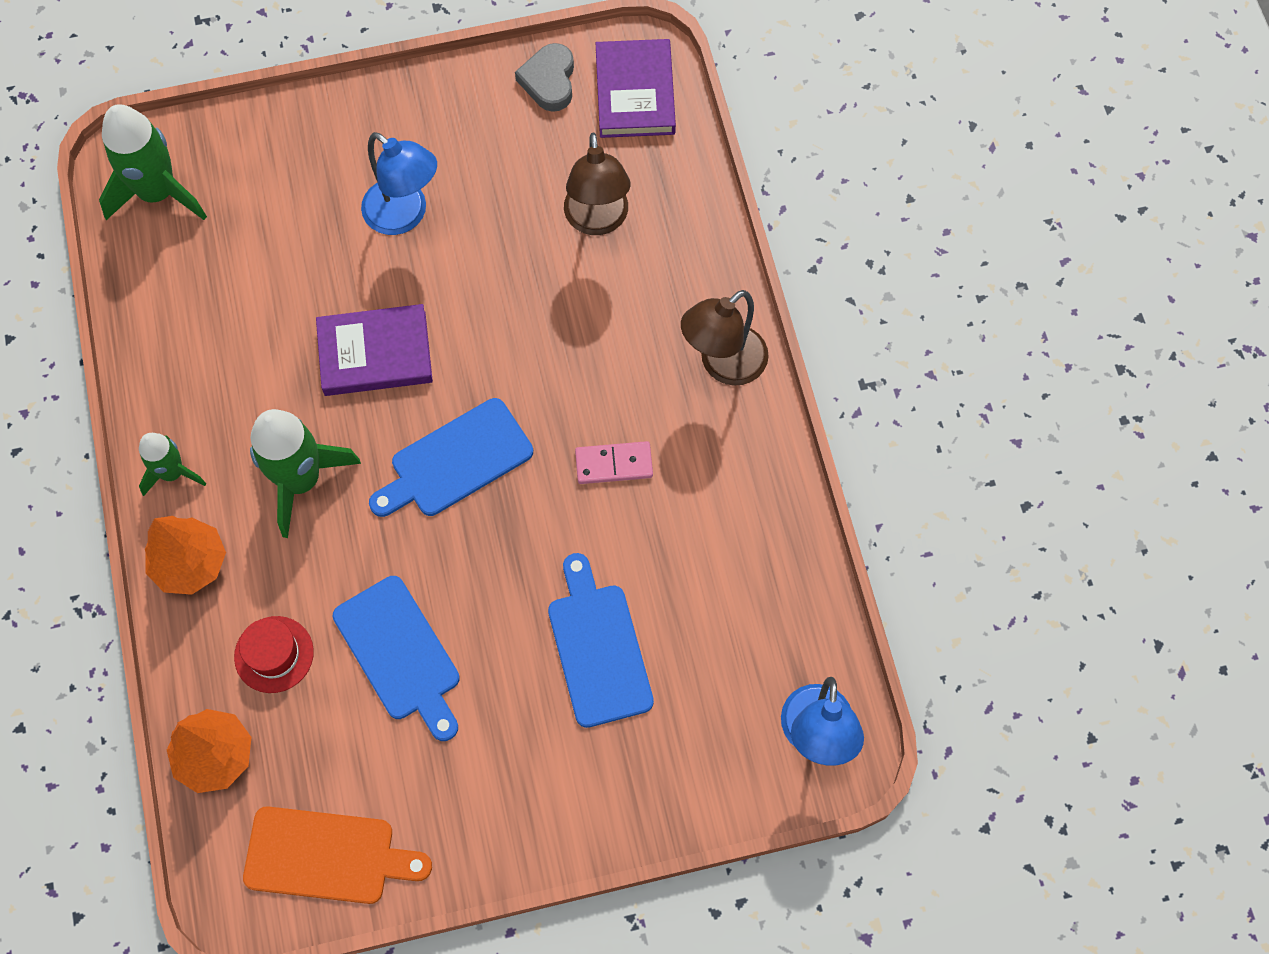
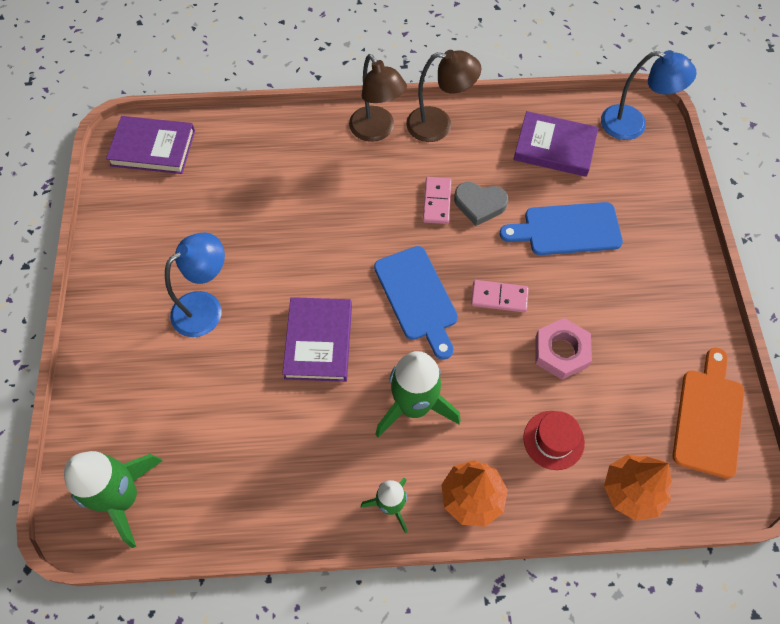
camera: 80 degrees left, 5 degrees down
blue cutting board [332,576,460,741] -> pink nut [535,318,592,380]
grey heart [515,43,574,112] -> grey heart moved to [454,182,508,226]
brown lamp [564,133,630,235] -> brown lamp moved to [406,50,481,142]
none -> pink domino [471,280,529,313]
none -> purple book [514,111,599,177]

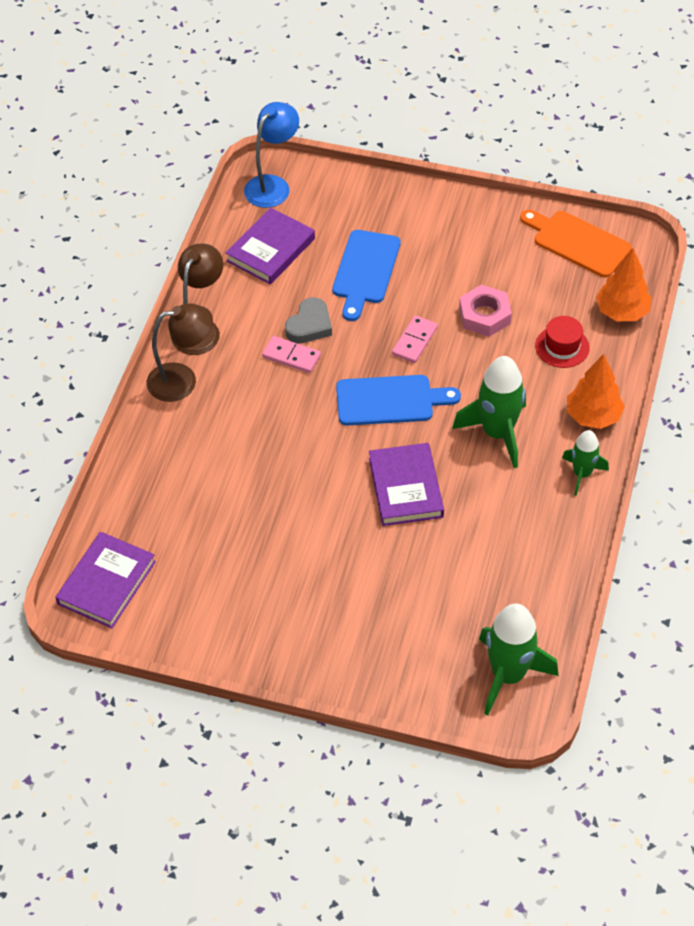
camera: 70 degrees left, 10 degrees down
blue lamp [165,232,225,337] -> none
purple book [282,297,352,382] -> purple book turned 60 degrees clockwise [369,443,444,526]

